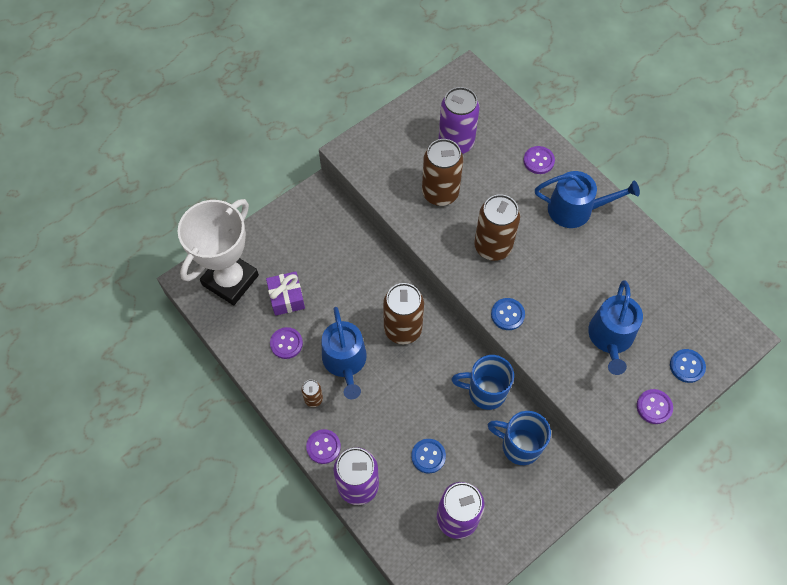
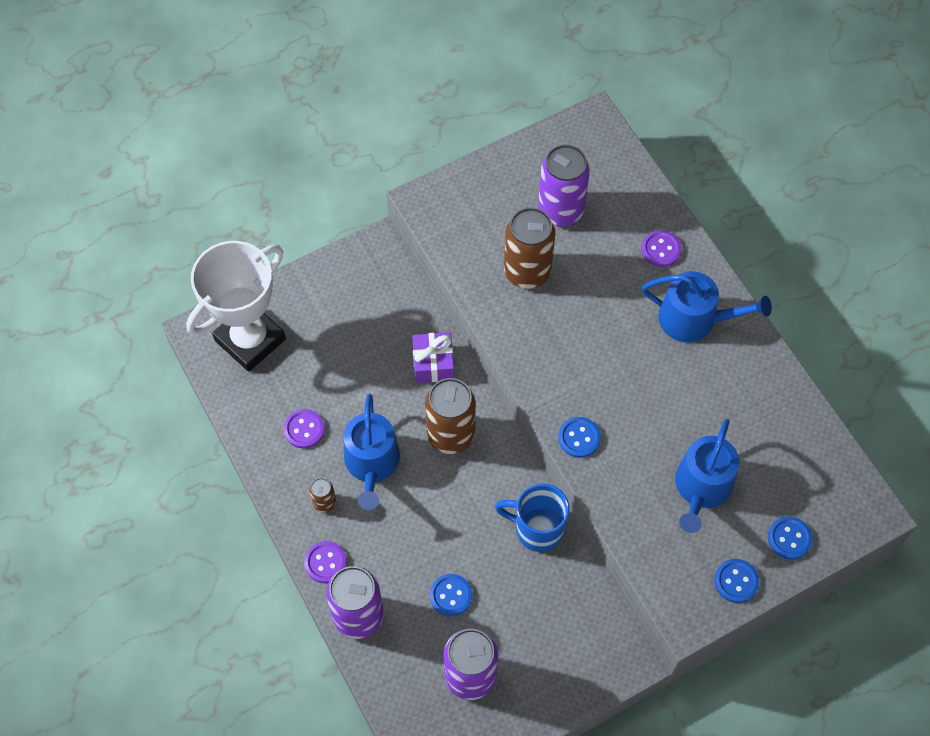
camera: 10 degrees right, 0 degrees up
purple gift [266,271,305,316] -> purple gift moved to [412,332,454,383]
brown can [474,194,520,261] -> none
blue mug [488,411,551,465] -> none
purple button [637,389,673,424] -> blue button [714,559,759,603]

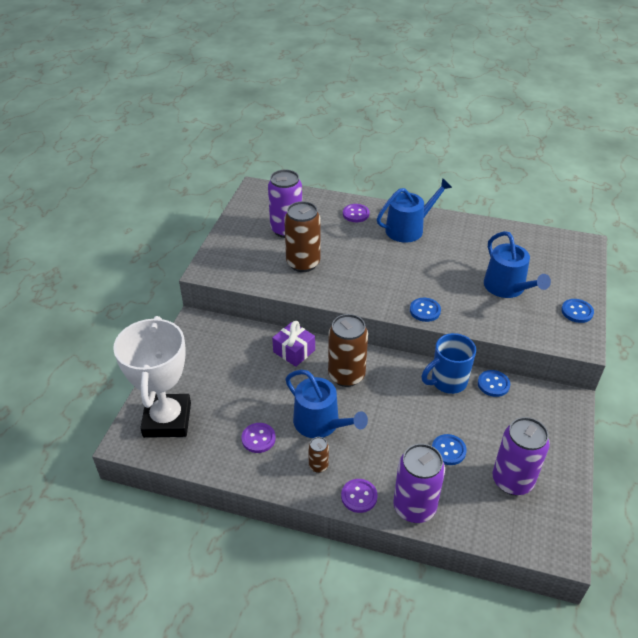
camera: 45 degrees left, 20 degrees down
blue button [768,516,813,560] -> blue button moved to [478,370,510,397]

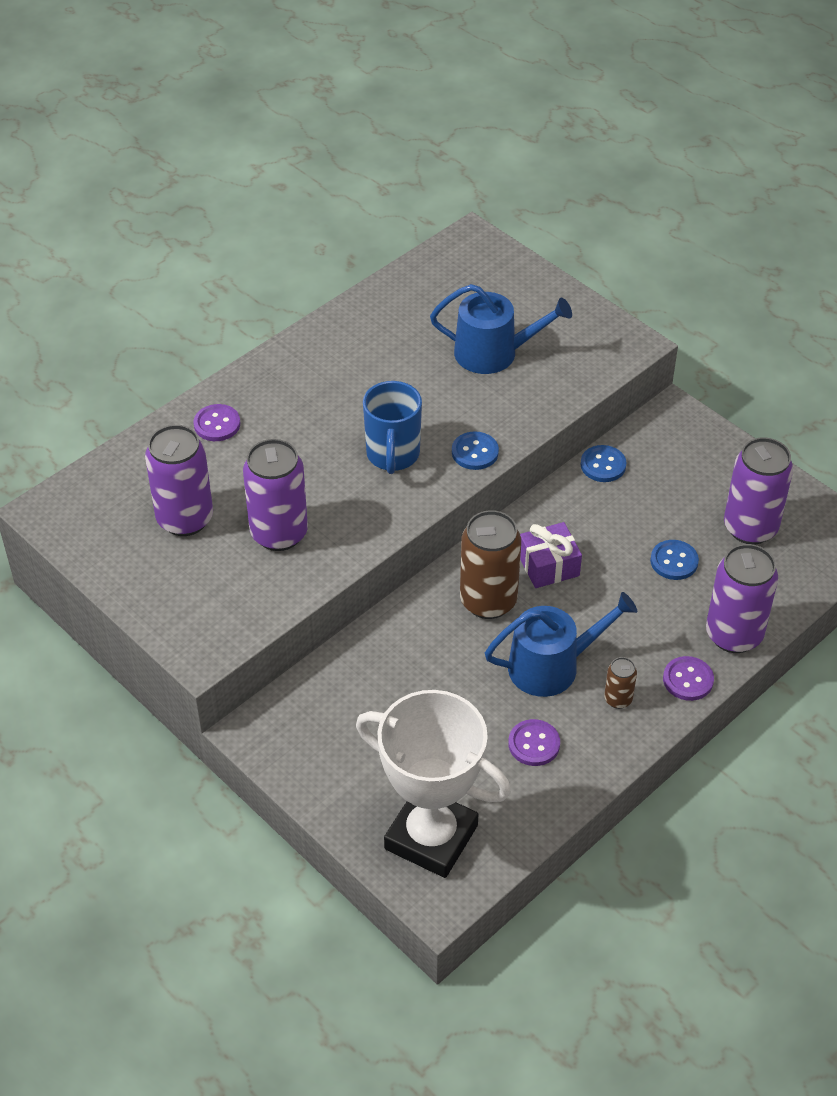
camera: 60 degrees left, 5 degrees up
purple gift [272,321,315,367] -> purple gift moved to [520,522,582,588]
brown can [284,201,320,272] -> purple can [243,439,308,551]
blue watering can [377,178,452,243] -> none
blue mug [422,333,476,394] -> blue mug moved to [363,381,422,474]
blue button [561,299,594,323] -> none

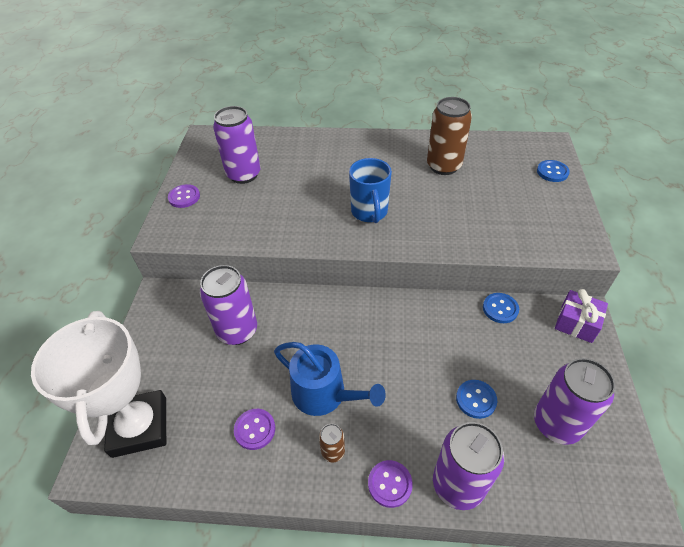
camera: 50 degrees right, 0 degrees up
purple button [193,404,240,441] -> purple button moved to [168,184,200,208]
purple can [243,439,308,551] -> purple can moved to [200,265,257,345]
blue mug [363,381,422,474] -> blue mug turned 60 degrees counterclockwise [349,158,392,223]
blue watering can [430,284,572,374] -> none
blue button [452,432,499,470] -> blue button moved to [537,160,570,182]
brown can [460,510,521,619] -> brown can moved to [427,97,472,175]
purple gift [520,522,582,588] -> purple gift moved to [555,289,608,343]

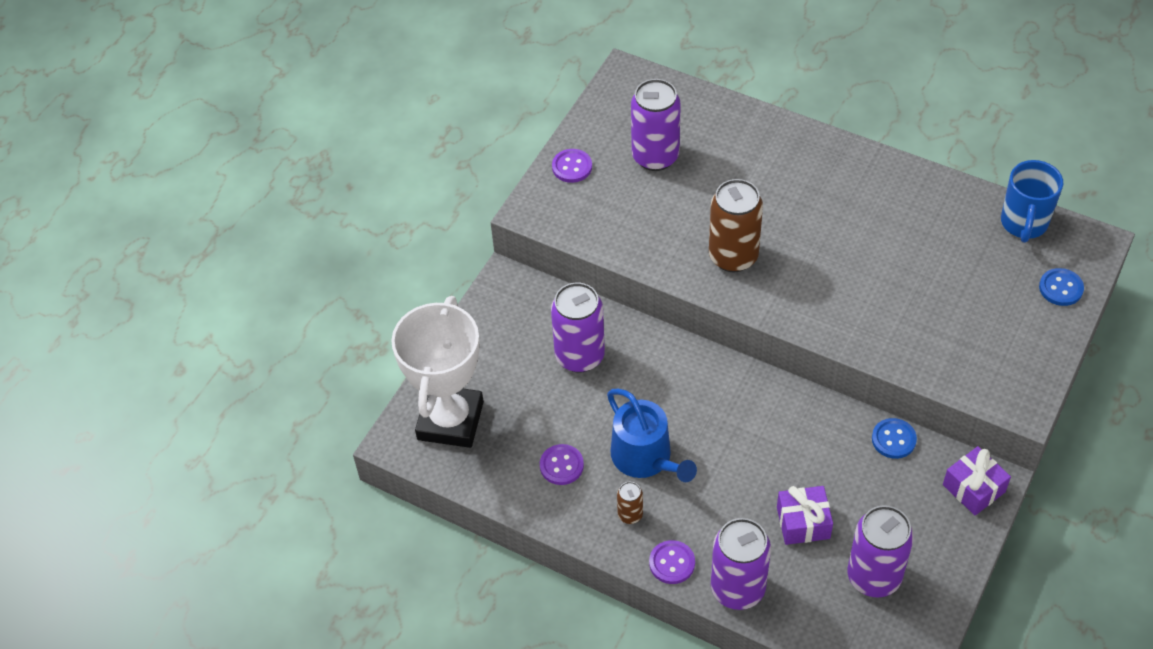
camera: 25 degrees right, 5 degrees up
blue mug [349,158,392,223] -> blue mug moved to [1001,160,1063,243]
brown can [427,97,472,175] -> brown can moved to [709,179,763,272]
blue button [456,380,497,419] -> purple gift [777,486,833,545]

